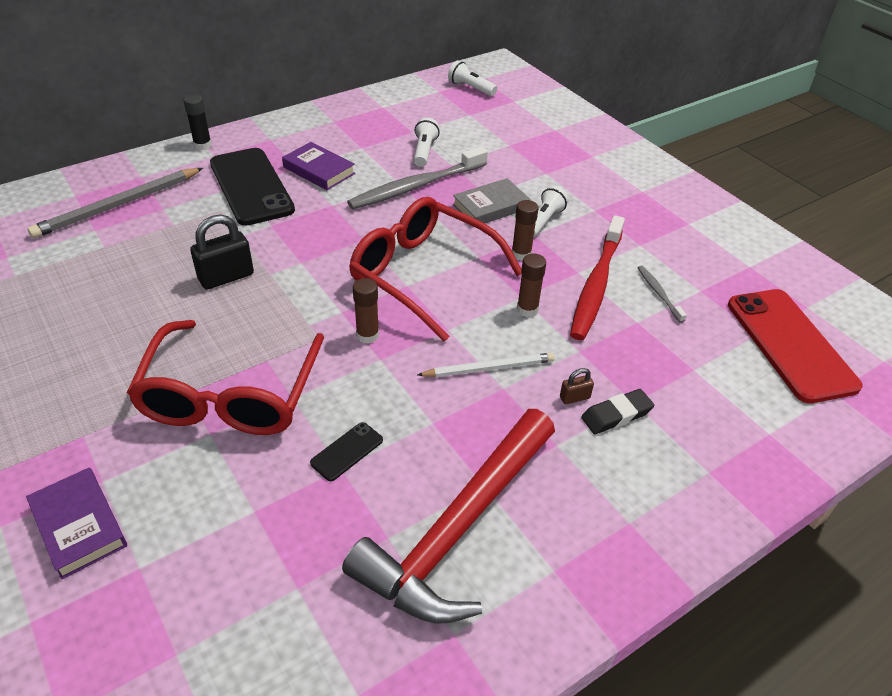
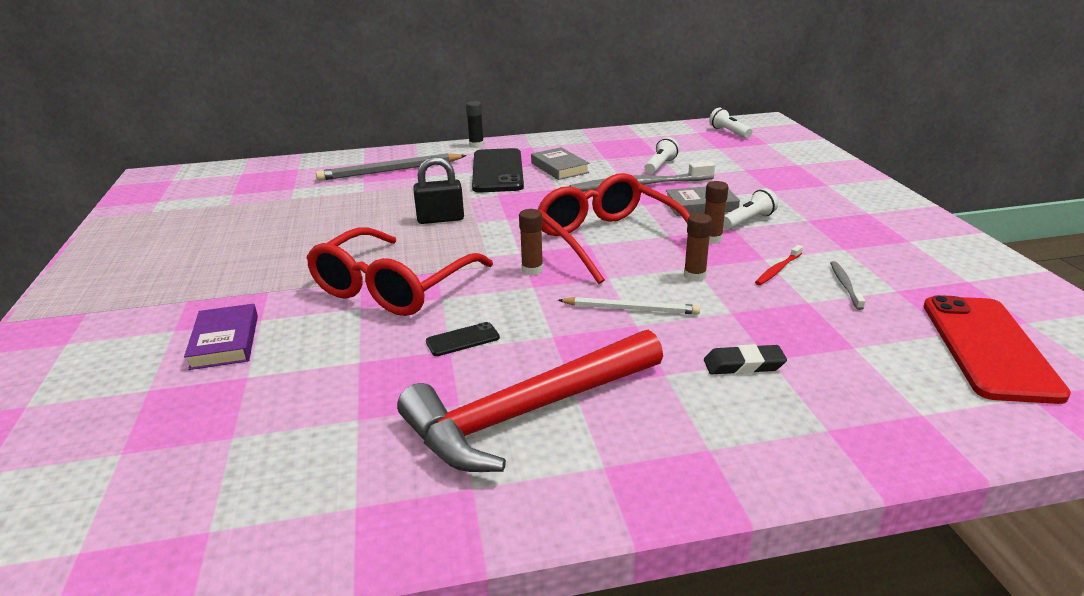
camera: 25 degrees right, 15 degrees down
purple book [282,142,355,190] -> grey book [531,147,589,180]
brown padlock [560,368,594,404] -> none
red toothbrush [570,215,625,340] -> red toothbrush [755,245,803,285], size x0.46

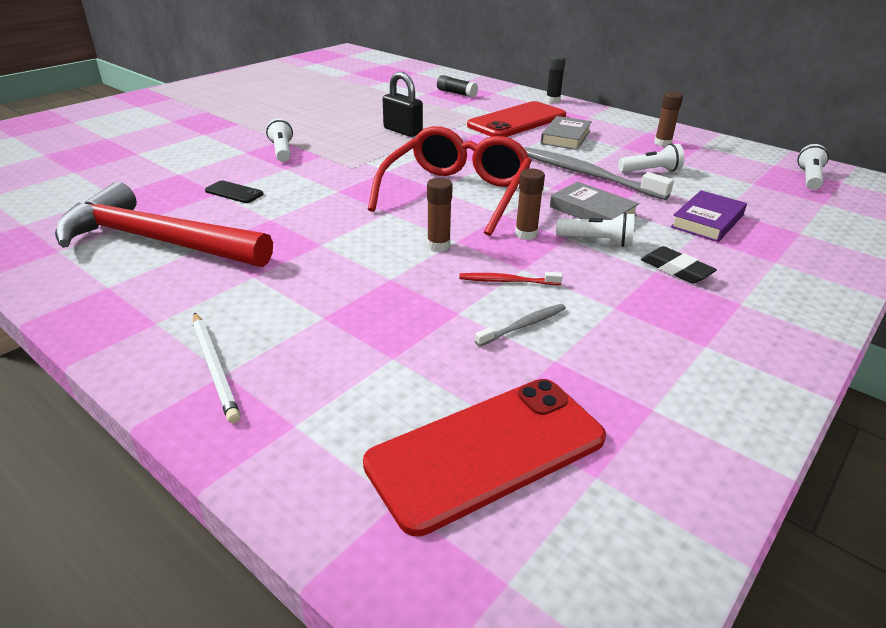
camera: 50 degrees right, 5 degrees up
purple book [184,304,258,370] -> purple book moved to [671,190,747,242]
red glasses [306,228,493,316] -> white flashlight [266,118,293,162]
grey pencil [316,153,467,181] -> black glue stick [437,75,478,98]
black phone [472,148,524,193] -> red phone [467,101,566,137]
brown glue stick [519,209,543,275] -> brown glue stick moved to [654,92,683,147]
white pencil [558,297,700,315] -> white pencil moved to [193,312,241,423]
black eraser [704,344,787,374] -> black eraser moved to [641,246,717,284]

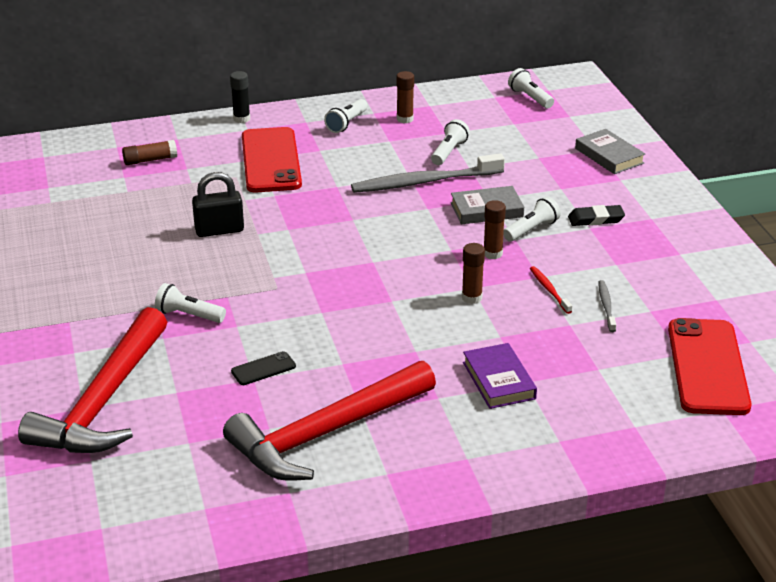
camera: 55 degrees left, 0 degrees up
white pencil [193,312,241,423] -> none
red glasses [368,126,532,236] -> none
black glue stick [437,75,478,98] -> brown glue stick [122,140,177,165]
red toothbrush [459,272,563,285] -> red toothbrush turned 120 degrees clockwise [530,266,572,314]
grey book [541,116,592,150] -> grey book moved to [575,129,645,174]
purple book [671,190,747,242] -> purple book moved to [463,343,537,409]
none -> red hammer [18,307,167,453]
none -> white flashlight [324,99,368,133]

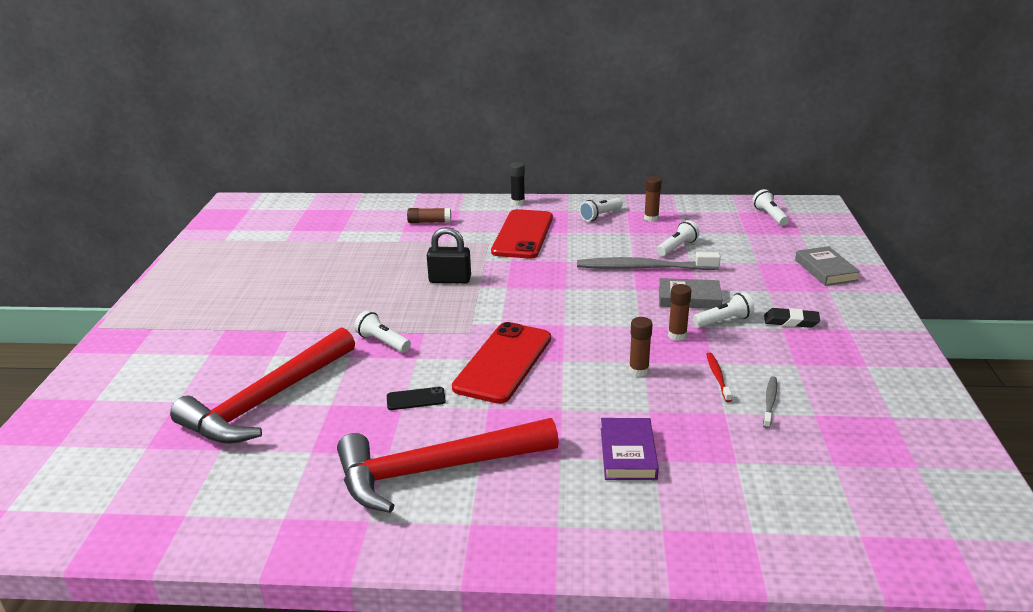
camera: 20 degrees right, 5 degrees down
red phone [668,318,752,415] -> red phone moved to [452,322,551,404]

